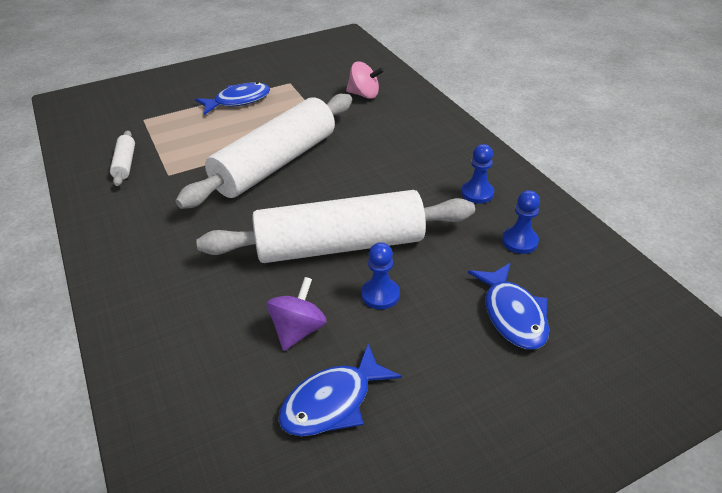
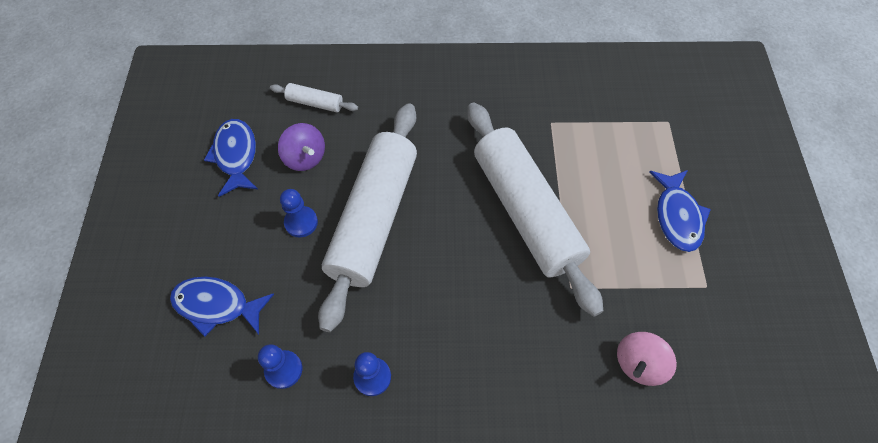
camera: 115 degrees right, 20 degrees up
white rolling pin [110,130,135,186] -> white rolling pin moved to [270,83,358,112]

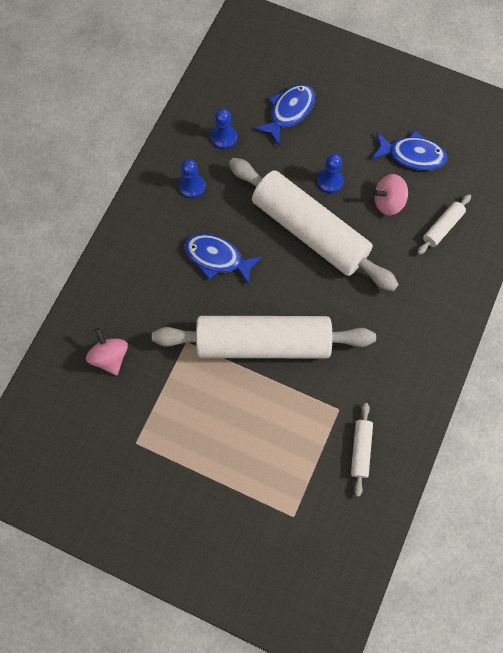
camera: 115 degrees right, 10 degrees up
purple spinning top [278,123,325,171] -> pink spinning top [373,174,408,216]
blue fish [649,170,711,252] -> blue fish moved to [184,234,262,285]
none -> white rolling pin [351,403,373,497]

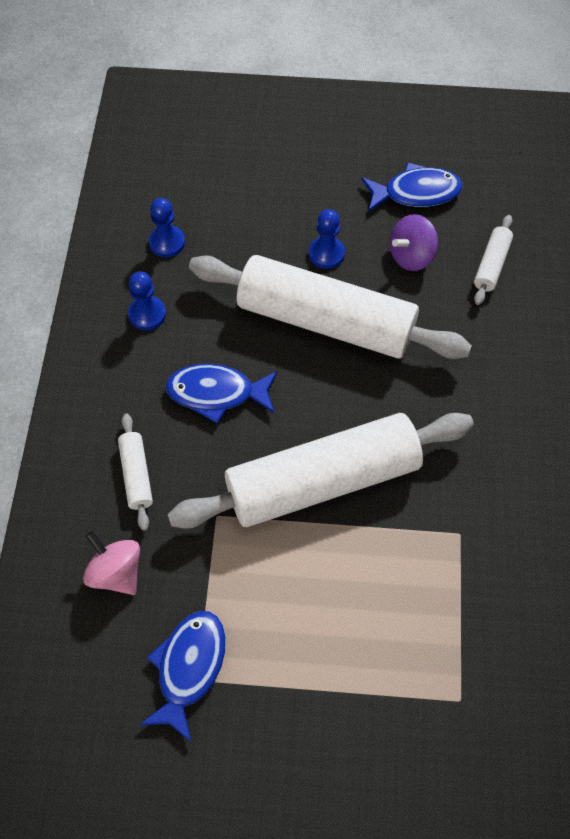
camera: 20 degrees left, 10 degrees down
blue fish [254,84,315,145] -> blue fish moved to [139,611,226,743]
white rolling pin [351,403,373,497] -> white rolling pin moved to [118,414,153,531]
pink spinning top [373,174,408,216] -> purple spinning top [390,214,438,271]

